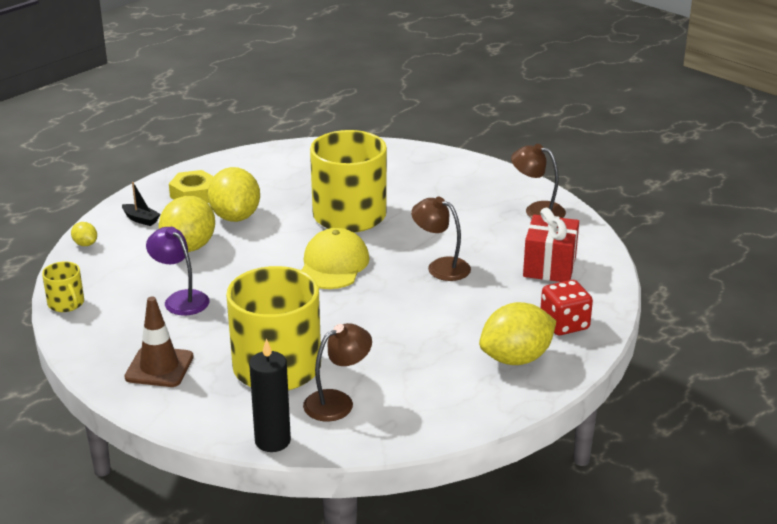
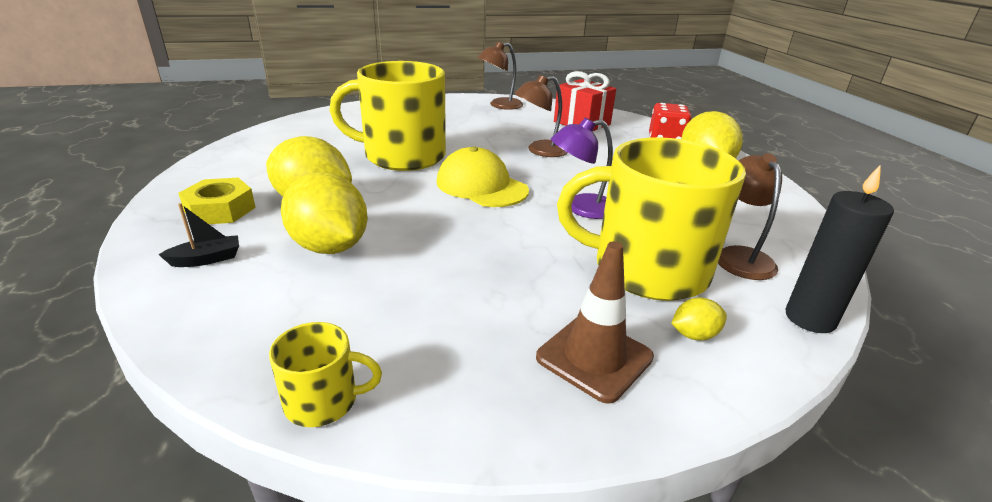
camera: 60 degrees left, 0 degrees up
yellow lemon [71,222,97,246] -> yellow lemon moved to [671,297,727,340]
purple lamp [146,227,209,316] -> purple lamp moved to [551,118,613,219]

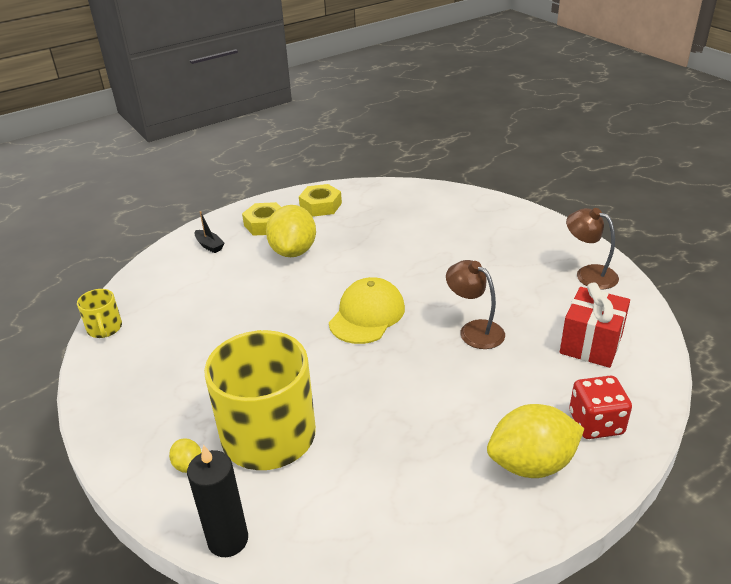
camera: 75 degrees right, 5 degrees up
yellow lemon [281,172,368,254] -> none
yellow mug [329,61,446,171] -> none
brown traffic cone [536,241,654,404] -> none
purple lamp [551,118,613,219] -> none
brown lamp [718,153,782,280] -> none
none -> yellow nut [299,184,342,217]

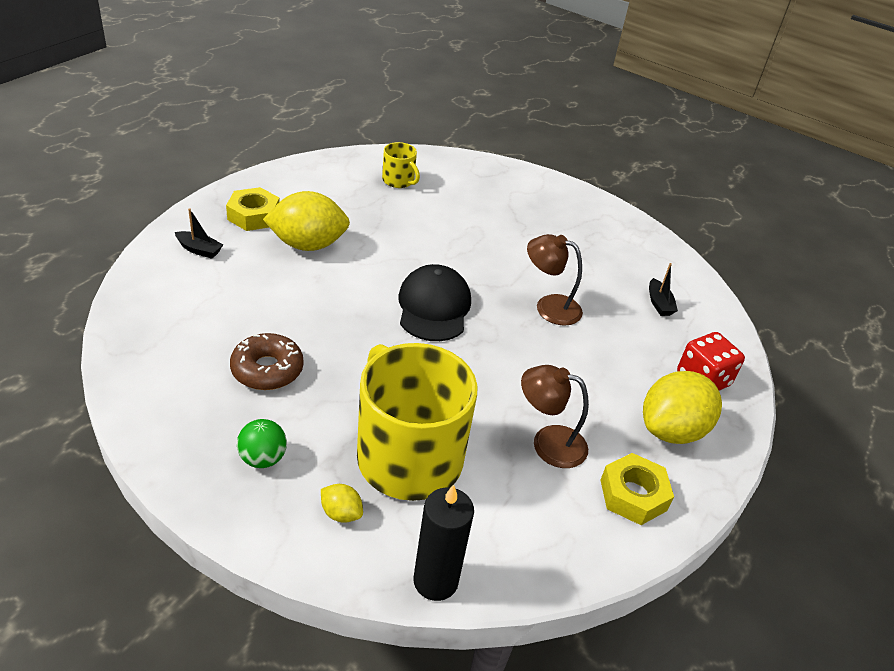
camera: 30 degrees left, 5 degrees up
yellow mug [77,289,122,338] -> yellow mug moved to [382,142,420,188]
yellow lemon [266,205,316,257] -> yellow lemon turned 75 degrees counterclockwise [263,191,350,251]
yellow nut [299,184,342,217] -> yellow nut moved to [601,453,674,525]
yellow cap [329,277,405,344] -> black cap [398,264,471,341]
red gift [560,282,630,368] -> black boat [649,263,678,316]
brown lamp [566,208,619,289] -> brown lamp moved to [521,365,589,468]
none -> brown donut [230,333,304,390]
none -> green ball [237,419,287,468]

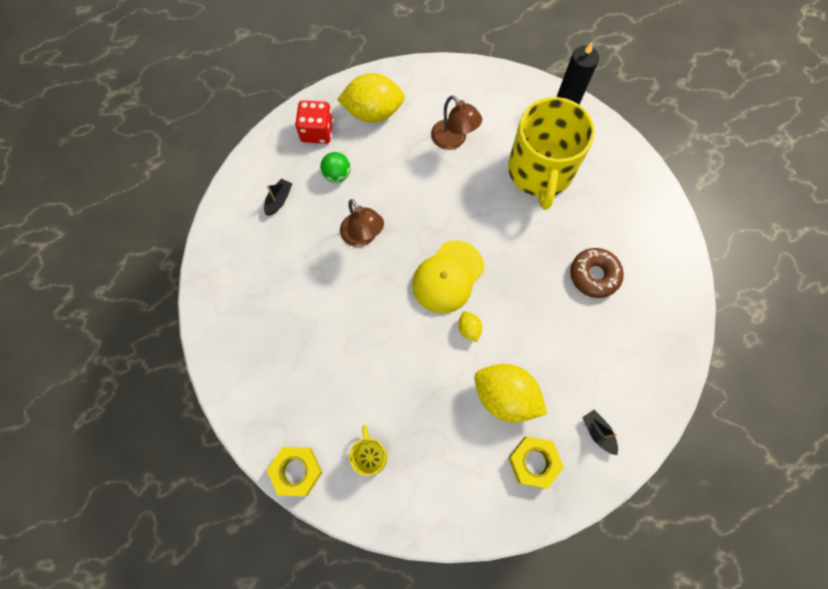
camera: 140 degrees left, 30 degrees up
green ball [237,419,287,468] -> green ball moved to [320,152,351,183]
yellow lemon [321,484,363,523] -> yellow lemon moved to [458,311,482,342]
black cap [398,264,471,341] -> yellow cap [412,241,484,313]
yellow nut [601,453,674,525] -> yellow nut moved to [267,447,323,496]

